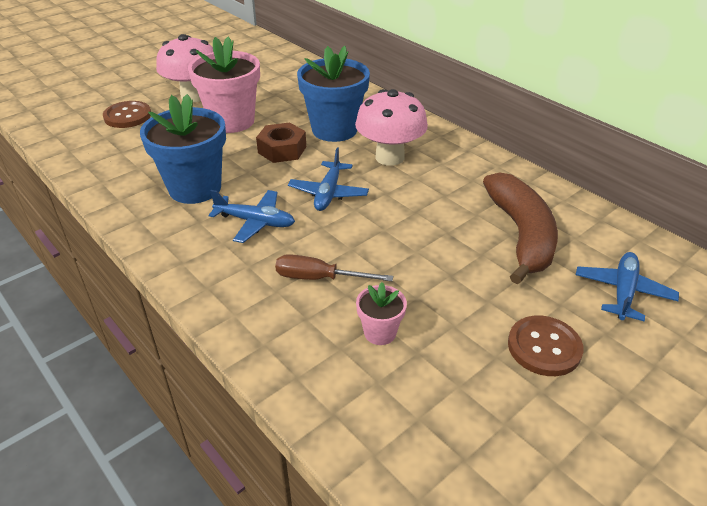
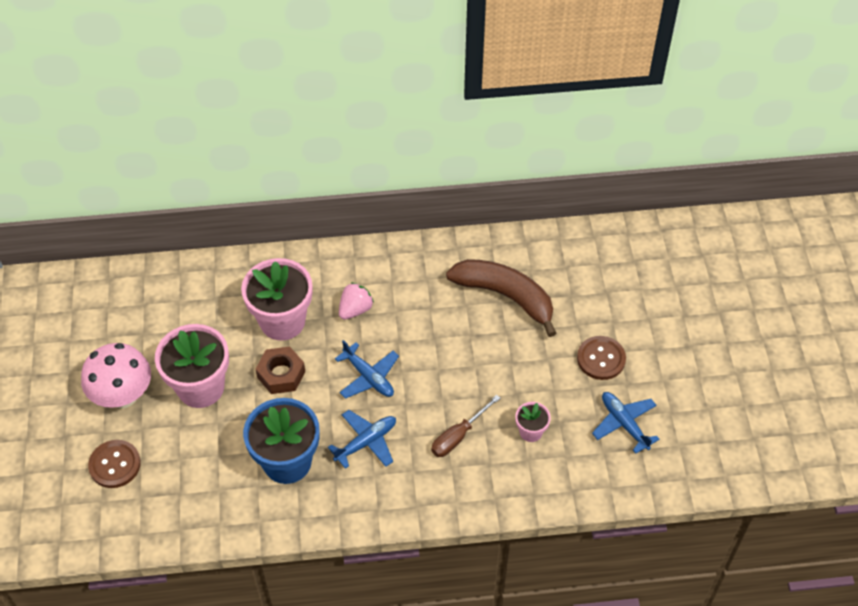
camera: 55 degrees left, 15 degrees up
blue flower pot [297,46,370,142] -> pink flower pot [241,258,312,341]
pink mushroom [355,89,428,166] -> pink strawberry [339,283,374,320]
blue plane [576,252,679,321] -> blue plane moved to [592,392,660,454]

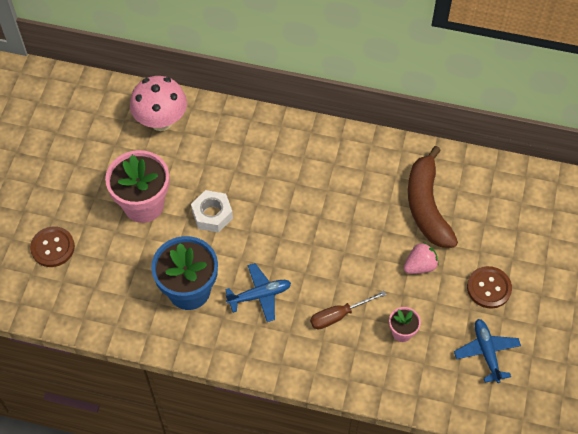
camera: 20 degrees right, 5 degrees up
pink mushroom [81,343,151,408] -> pink mushroom moved to [130,76,187,131]
pink flower pot [241,258,312,341] -> none
brown nut [256,346,305,394] -> white nut [191,190,233,232]
blue plane [335,340,399,399] -> none
pink strawberry [339,283,374,320] -> pink strawberry moved to [404,242,439,274]
brown banana [446,259,556,337] -> brown banana turned 150 degrees counterclockwise [408,146,458,248]

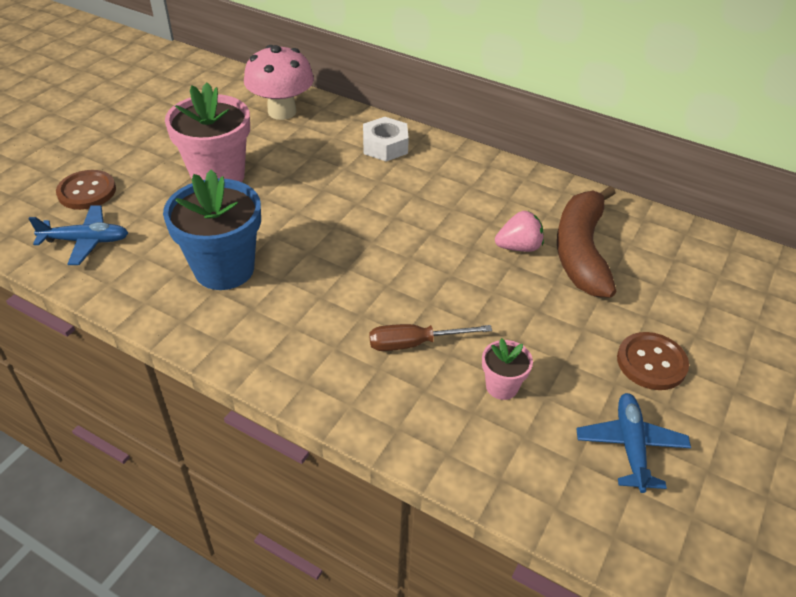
camera: 15 degrees right, 15 degrees down
white nut [191,190,233,232] -> white nut moved to [363,117,409,161]
blue plane [225,263,291,322] -> blue plane moved to [28,205,128,265]
pink strawberry [404,242,439,274] -> pink strawberry moved to [495,211,544,252]

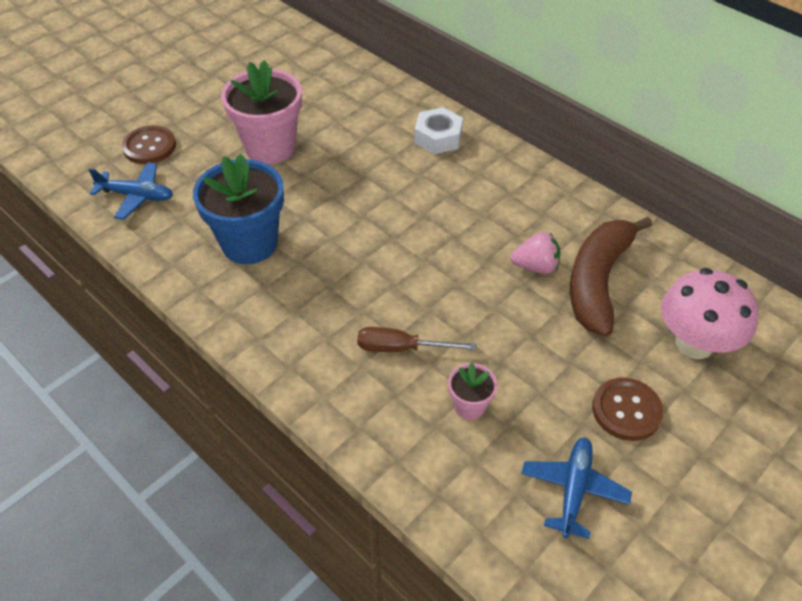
camera: 15 degrees right, 5 degrees up
pink mushroom [244,45,314,120] -> pink mushroom moved to [661,268,758,359]

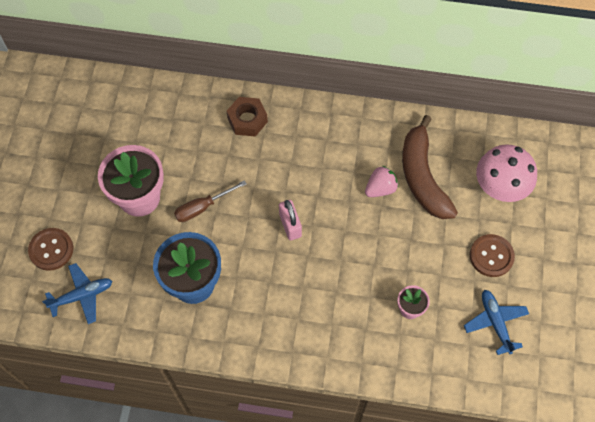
camera: 35 degrees left, 15 degrees up
brown screwdriver [357,327,476,352] -> brown screwdriver moved to [174,180,247,222]
white nut [414,107,463,154] -> brown nut [227,97,268,137]
none -> pink padlock [279,200,302,240]

